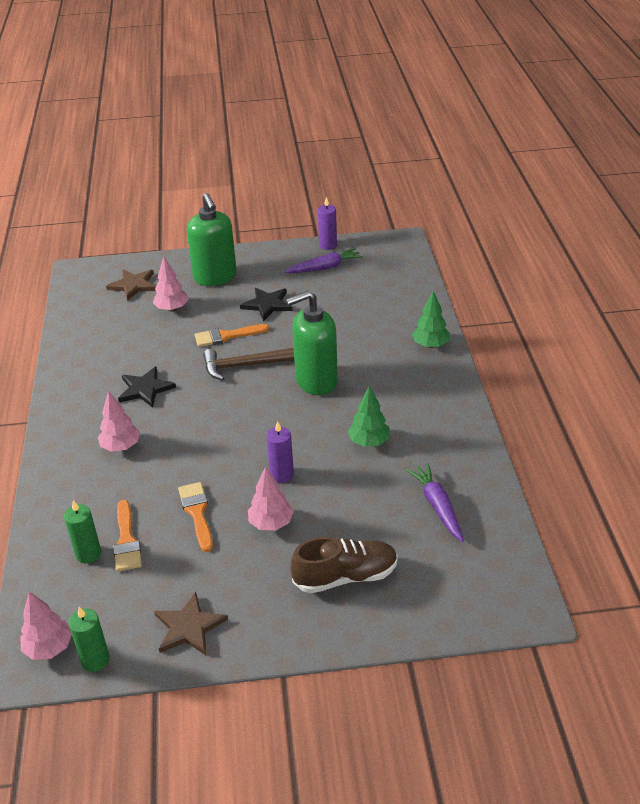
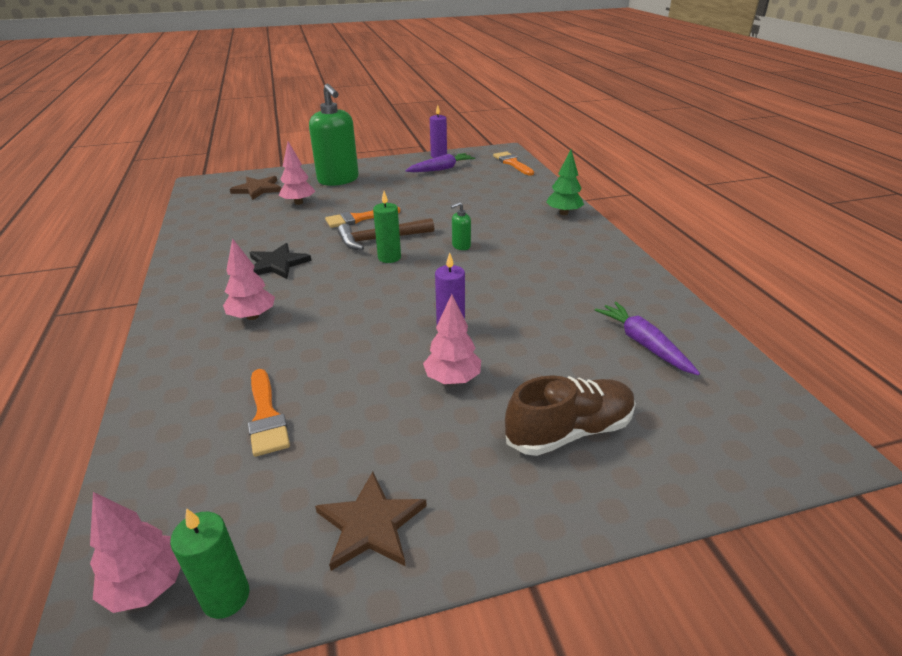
camera: 10 degrees left, 5 degrees down
green candle [64,500,101,563] -> green candle moved to [373,191,401,263]
orange brush [178,482,213,552] -> orange brush moved to [493,151,534,176]
black star [240,288,293,321] -> none
green soap dispenser [286,291,338,395] -> green soap dispenser [451,202,471,250], size x0.41
green tree [348,386,390,447] -> none

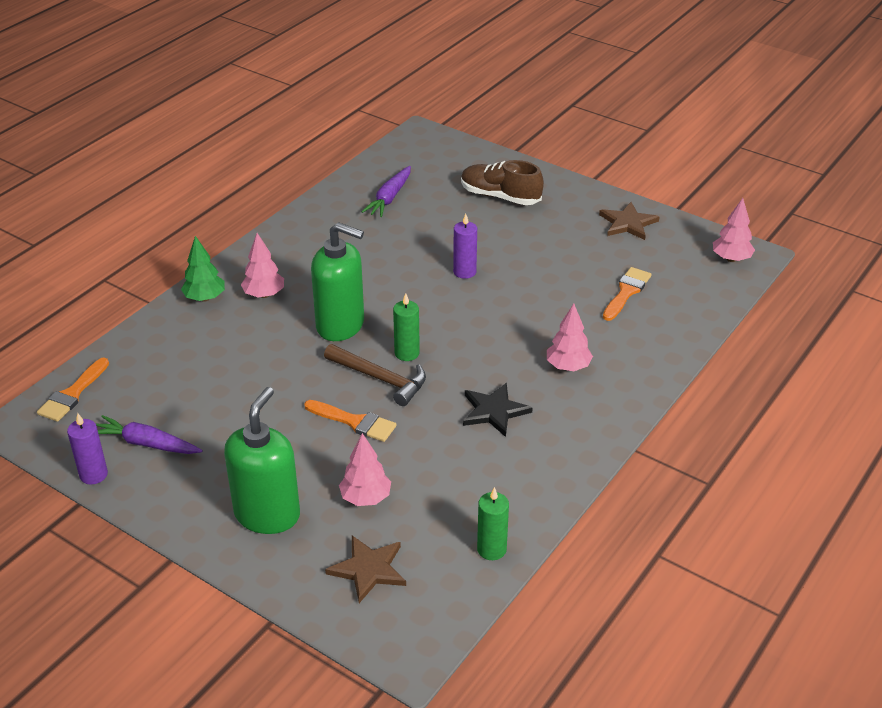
camera: 130 degrees left, 5 degrees up
green candle [170,508,249,619] -> green candle moved to [477,487,509,560]
pink tree [423,294,481,384] -> pink tree moved to [241,233,284,298]
green soap dispenser [451,202,471,250] -> green soap dispenser [311,222,364,341], size x2.43

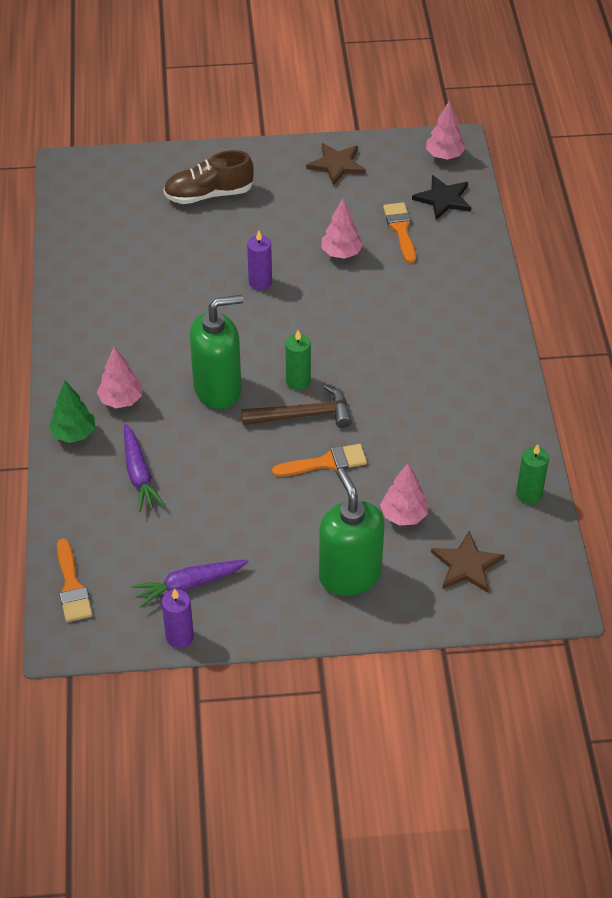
camera: 40 degrees left, 10 degrees up
purple carrot [362,166,411,217] -> purple carrot moved to [124,424,165,512]
black star [463,383,533,437] -> black star moved to [412,175,471,220]
pink tree [547,304,593,371] -> pink tree moved to [321,199,363,259]

